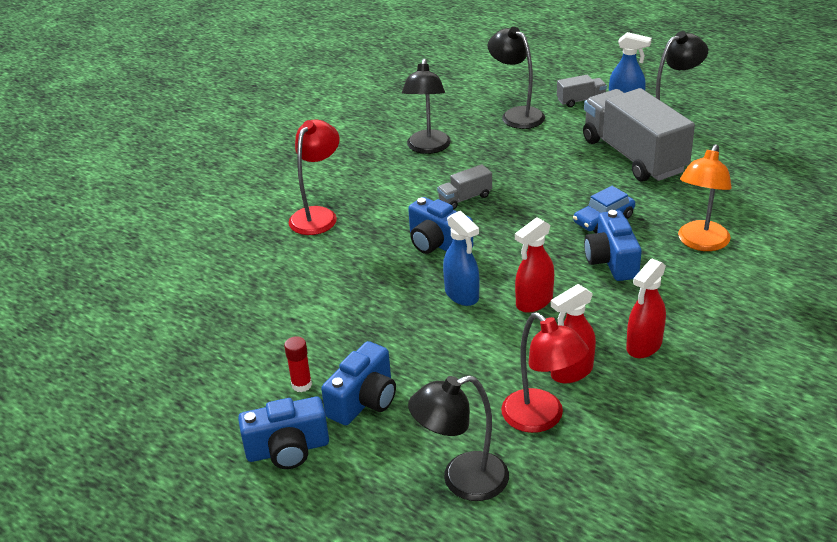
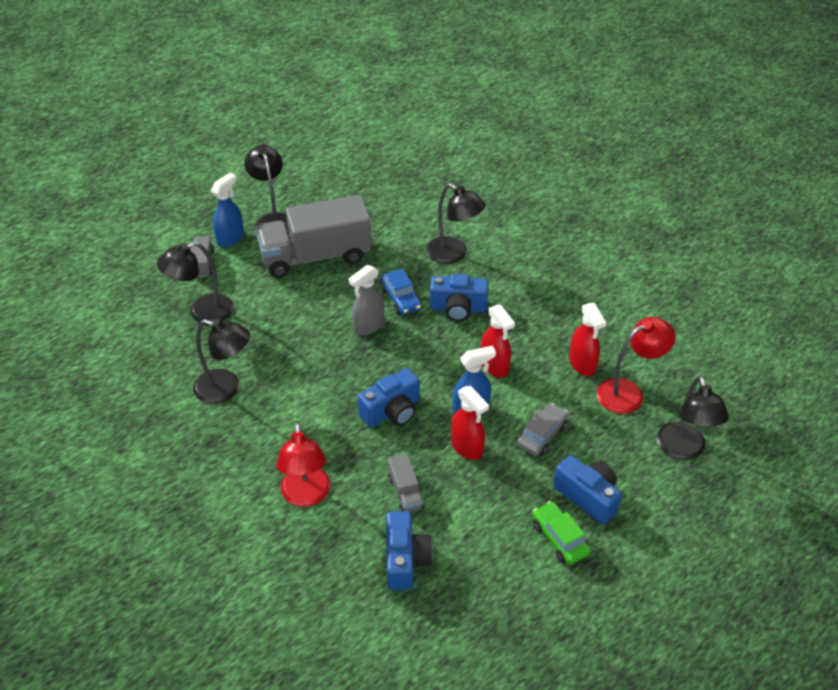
camera: 80 degrees left, 10 degrees up
blue camera [238,397,329,469] -> blue camera moved to [386,511,433,590]
red glue stick [284,336,312,392] -> green car [533,501,591,565]
red lamp [288,119,340,235] -> red lamp turned 135 degrees counterclockwise [276,422,330,507]
grey truck [437,164,492,209] -> grey truck moved to [388,453,424,512]
red spray bottle [626,259,666,358] -> red spray bottle moved to [451,386,489,460]
orange lamp [678,144,732,251] -> black lamp [426,183,485,264]
none -> grey spray bottle [349,265,385,335]
none -> grey car [517,403,569,456]

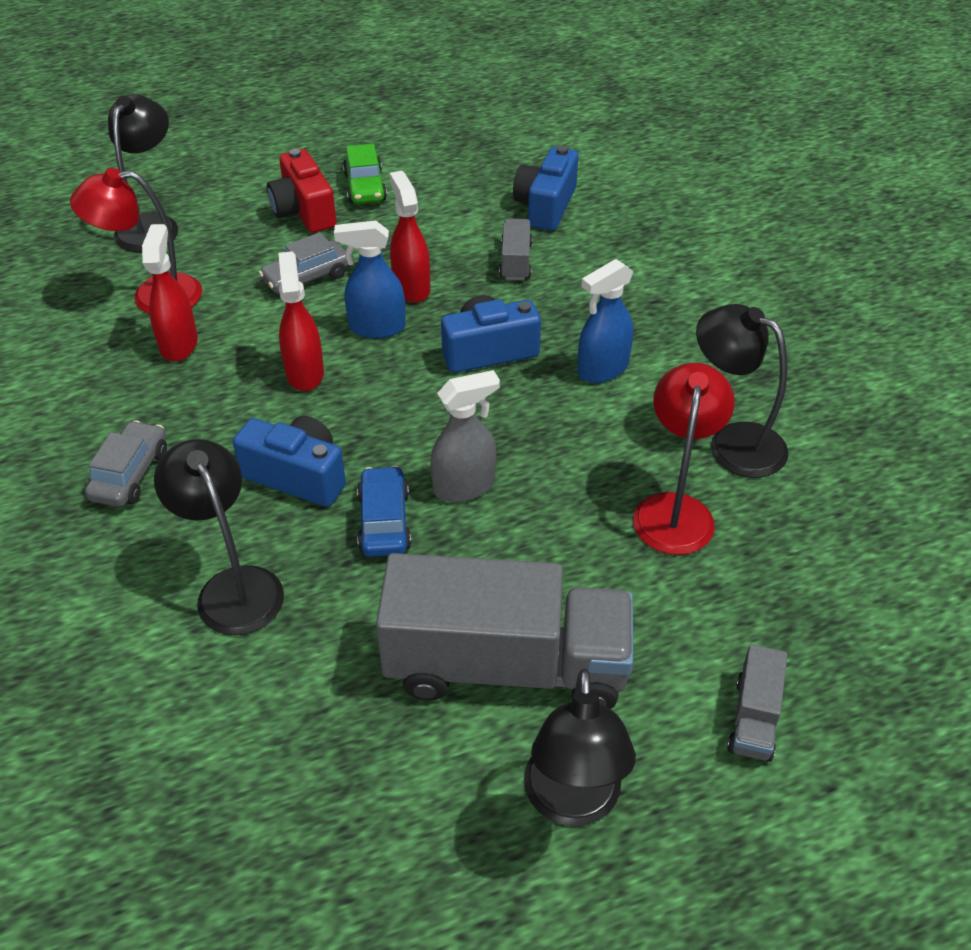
camera: 160 degrees left, 0 degrees up
black lamp [157,242,233,323] -> none
blue spray bottle [211,172,244,248] -> blue spray bottle moved to [577,259,634,383]
red lamp [276,422,330,507] -> red lamp moved to [633,363,735,555]
blue camera [554,455,622,525] -> red camera [267,149,337,233]
none -> grey car [85,420,167,507]

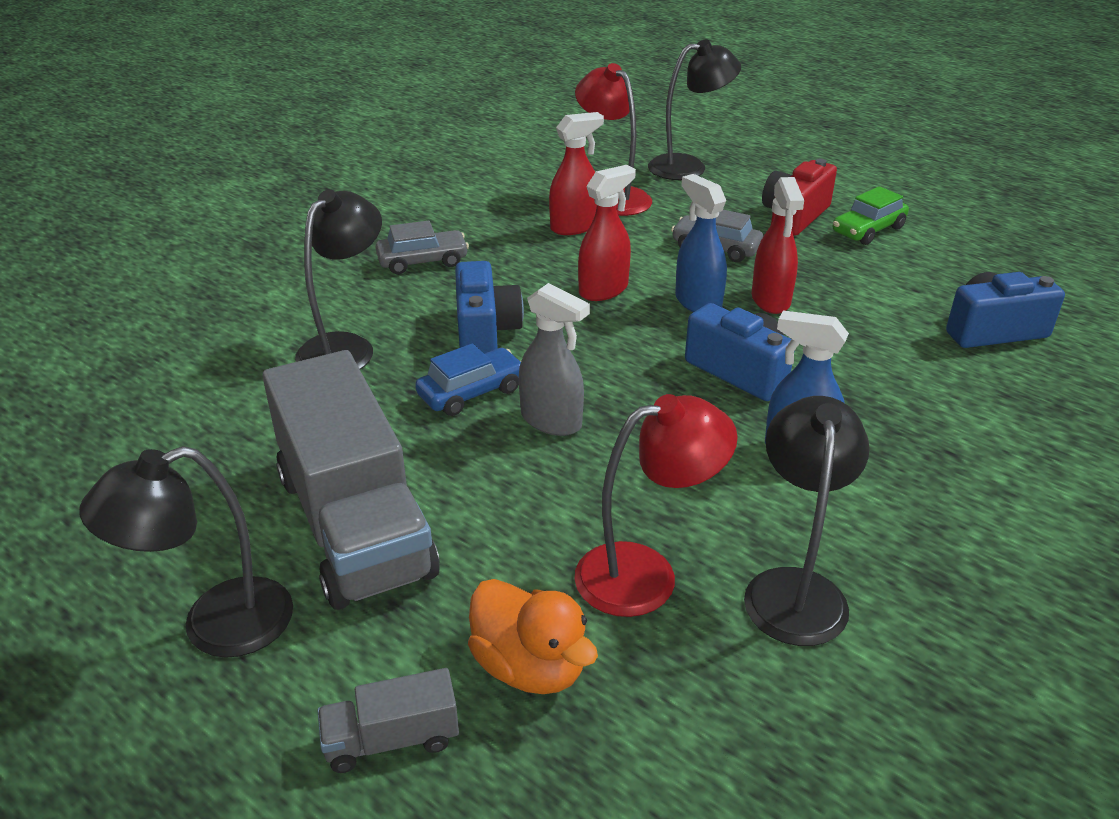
camera: 60 degrees right, 10 degrees down
red spray bottle [390,171,430,303] -> red spray bottle turned 135 degrees clockwise [752,177,804,314]
grey truck [499,219,532,280] -> none
none -> orange duck [468,579,598,694]

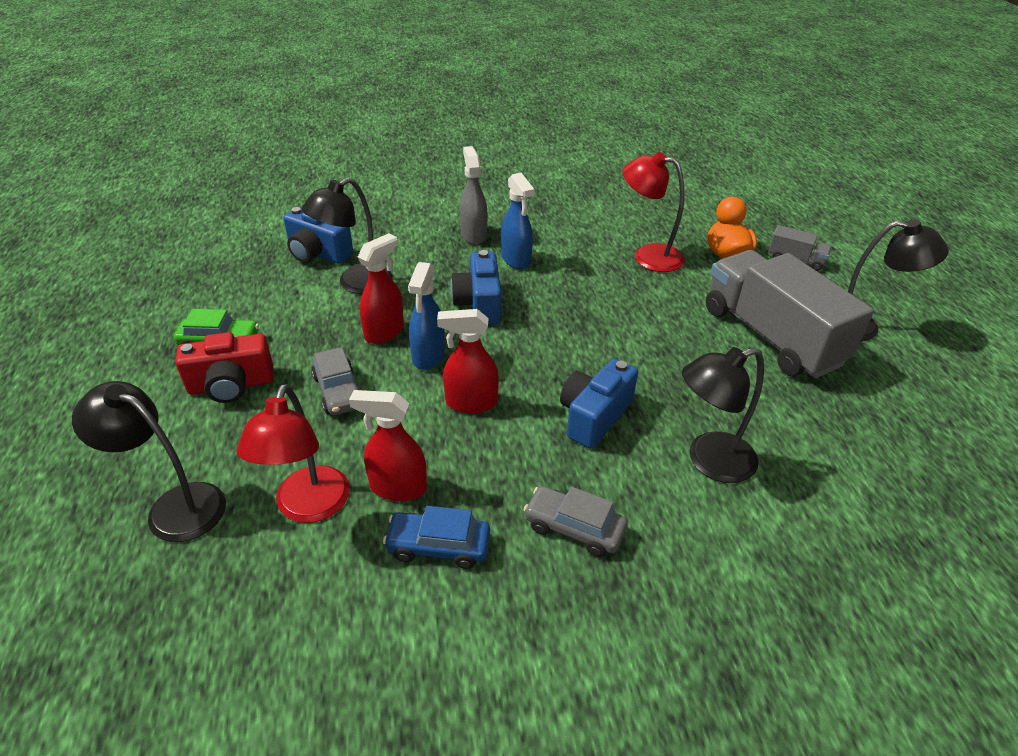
camera: 140 degrees left, 5 degrees up
grey truck [262,350,439,610] -> grey truck turned 45 degrees counterclockwise [706,250,874,378]
blue car [415,343,521,416] -> blue car moved to [383,506,490,569]
grey spray bottle [519,283,590,436] -> grey spray bottle moved to [460,146,487,244]
black lamp [744,396,870,646] -> black lamp moved to [302,177,393,294]

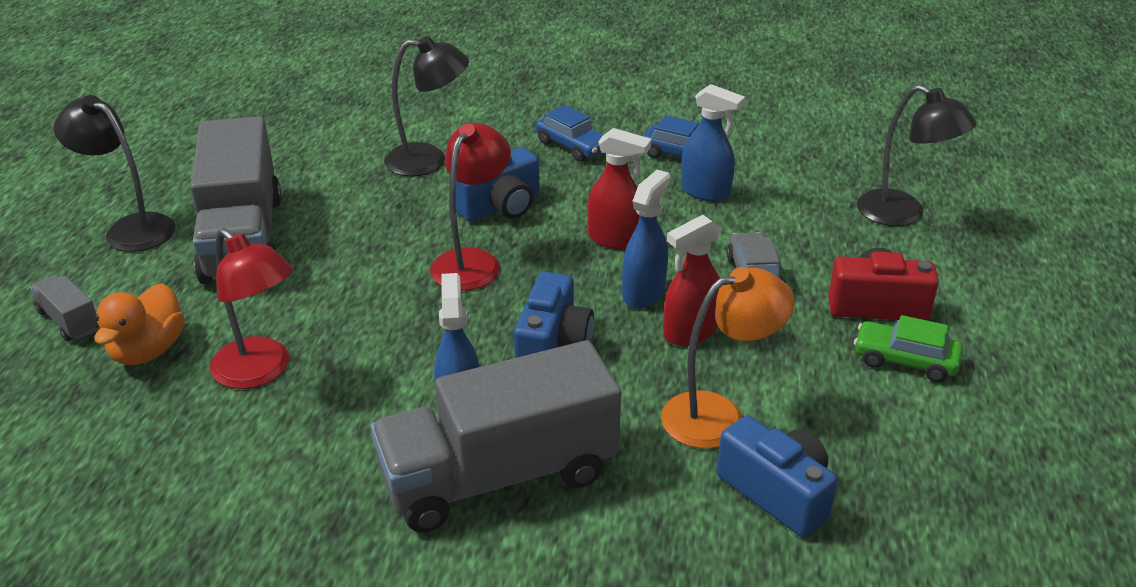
camera: 160 degrees left, 5 degrees down
red lamp [236,384,350,523] -> red lamp moved to [430,123,511,291]
black lamp [302,177,393,294] -> orange lamp [661,267,794,449]
red spray bottle [349,390,427,501] -> blue spray bottle [681,84,745,202]
grey spray bottle [460,146,487,244] -> grey truck [371,340,621,533]
grey car [523,486,628,557] -> blue car [536,105,604,161]

